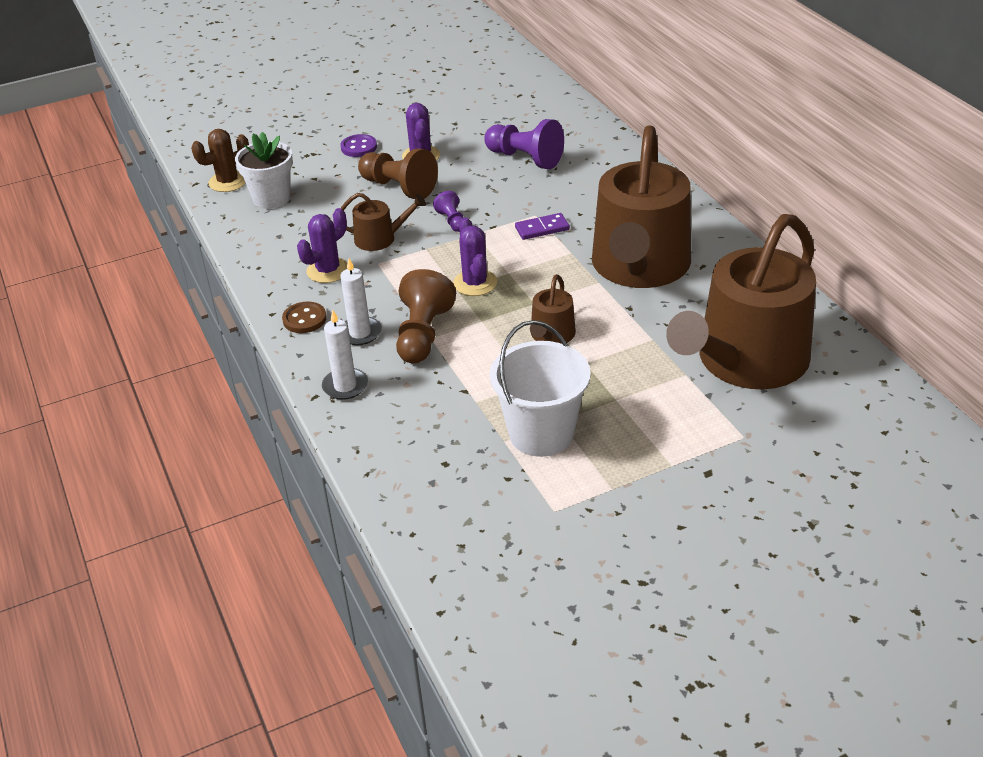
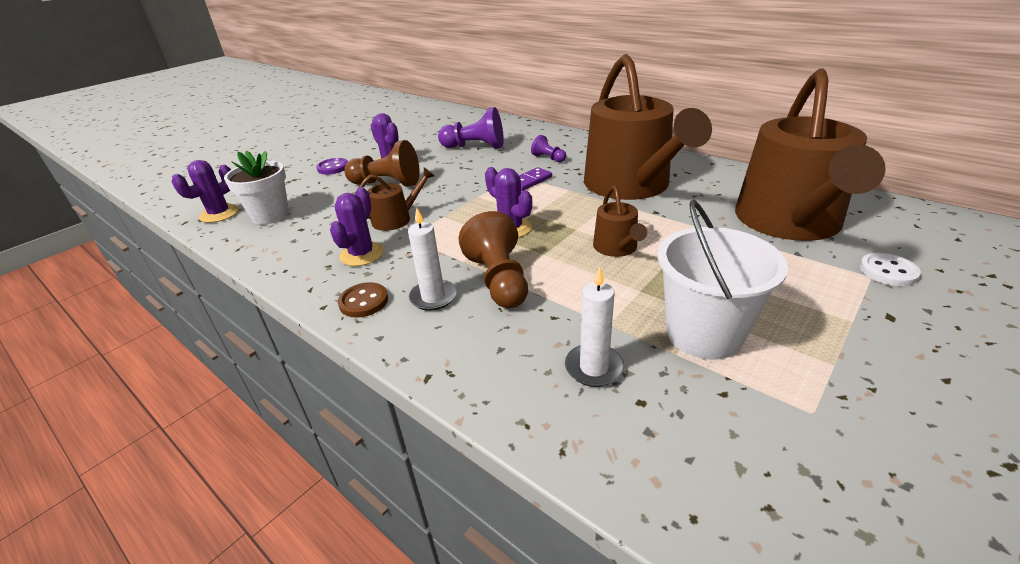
camera: 25 degrees left, 5 degrees down
brown cactus [191,129,249,192] -> purple cactus [172,160,239,223]
white candle [322,310,368,400] -> white candle moved to [565,267,625,387]
purple pawn [433,191,463,232] -> purple pawn moved to [531,135,566,162]
none -> white button [860,252,921,286]

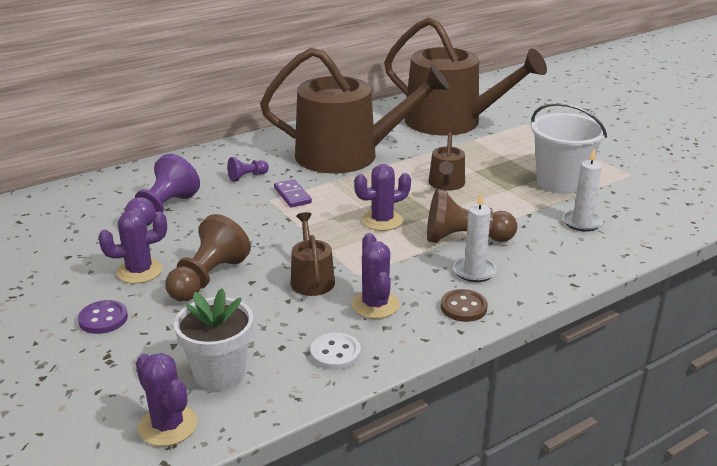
camera: 75 degrees left, 5 degrees down
purple cactus [330,187,384,266] -> purple cactus turned 45 degrees clockwise [351,233,400,319]
brown watering can [593,185,647,257] -> brown watering can turned 90 degrees clockwise [429,133,465,191]
white button [860,252,921,286] -> white button moved to [310,333,361,370]

